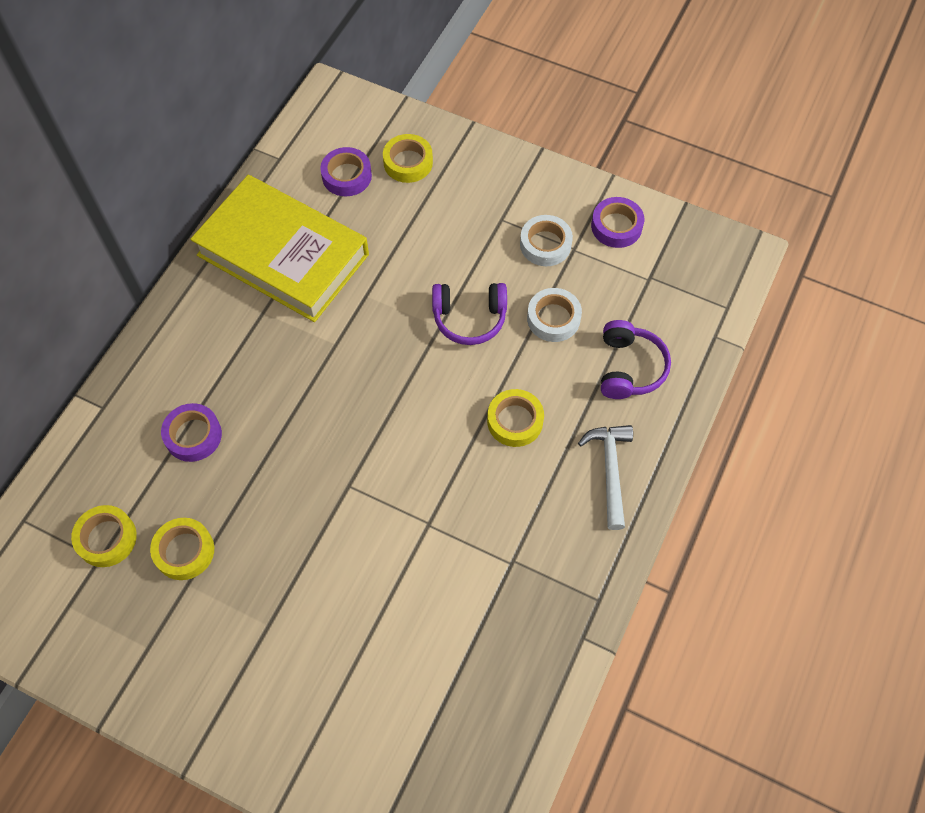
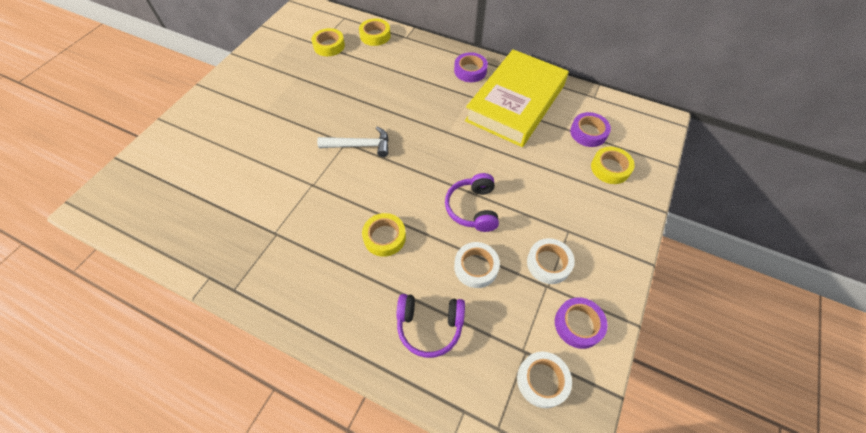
camera: 90 degrees right, 5 degrees down
yellow tape [150,518,214,580] -> yellow tape moved to [359,18,391,46]
purple tape [161,403,222,462] -> purple tape moved to [454,52,488,82]
white hammer [578,425,633,530] -> white hammer moved to [317,126,389,157]
none -> white tape [517,352,572,408]

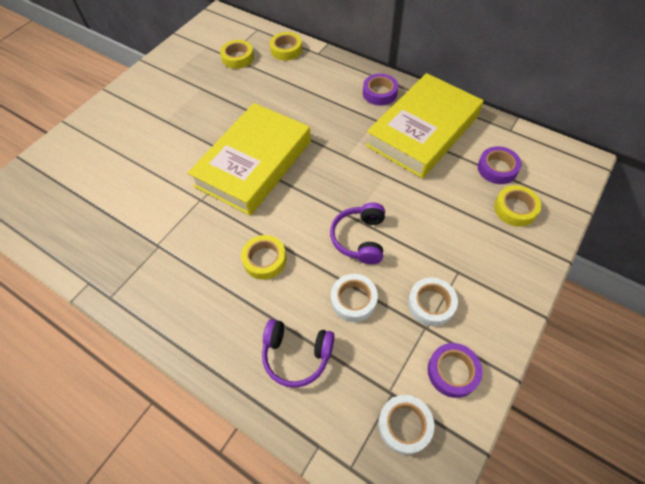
camera: 10 degrees right, 0 degrees up
white hammer [317,126,389,157] -> yellow book [188,103,311,216]

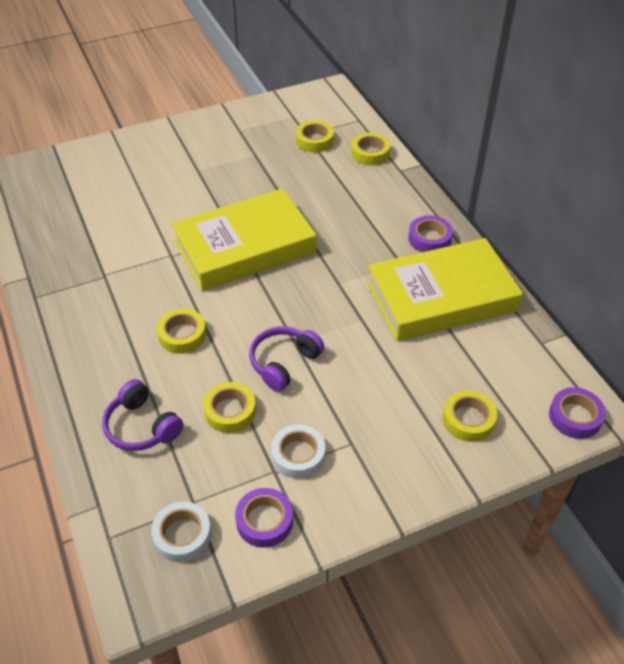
camera: 30 degrees right, 10 degrees down
white tape [331,274,378,322] -> yellow tape [203,382,256,433]
purple tape [478,146,522,184] -> purple tape moved to [549,387,606,439]

